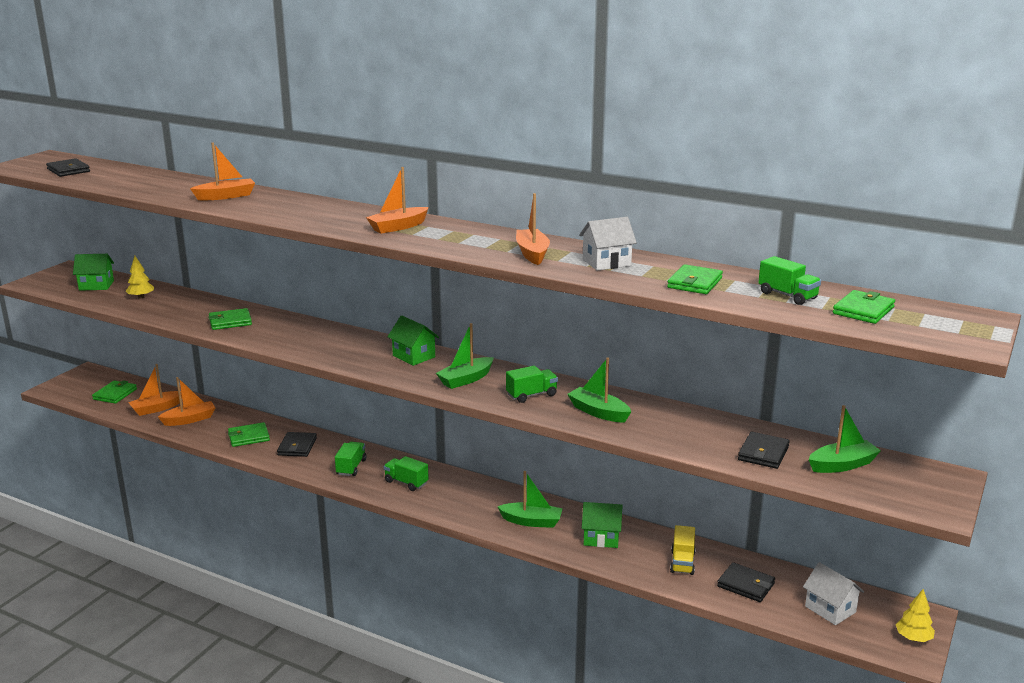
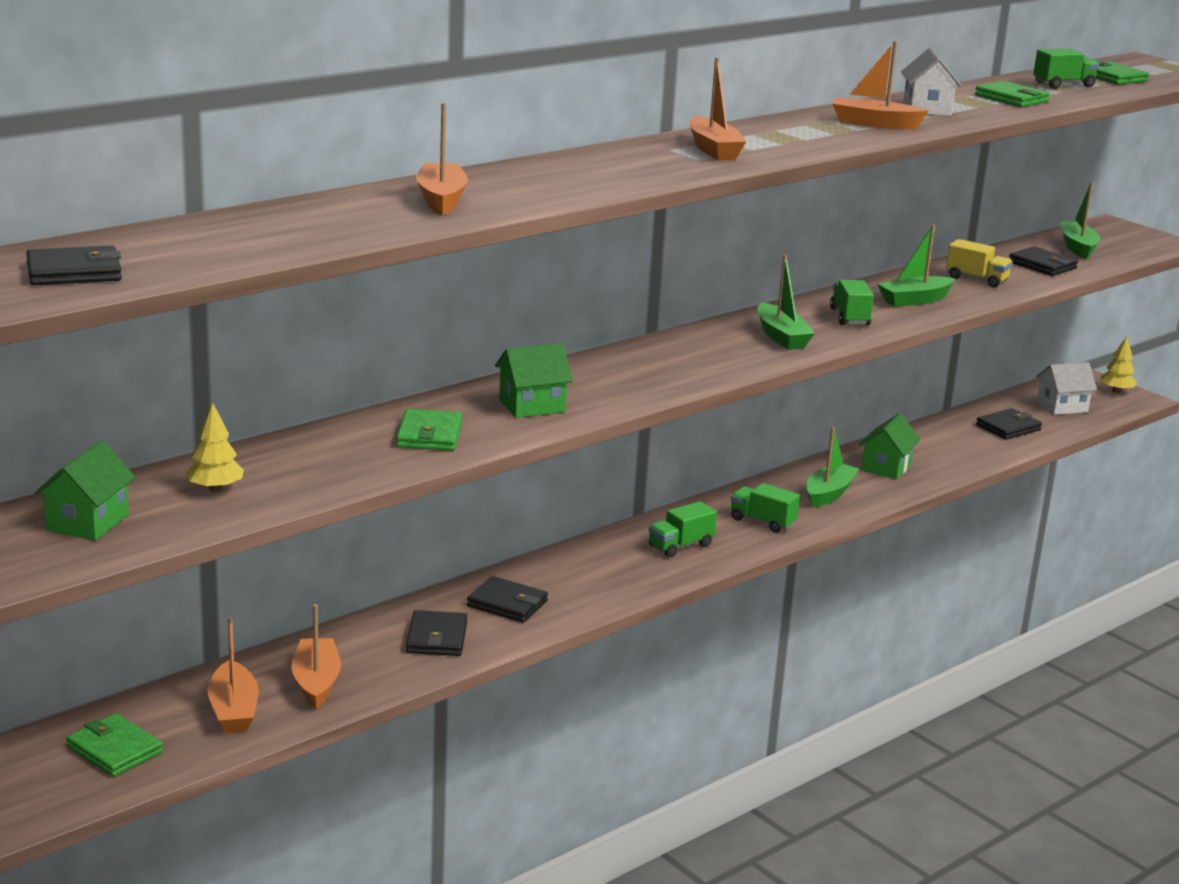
camera: 70 degrees left, 0 degrees up
green wallet [228,422,270,447] -> black wallet [406,610,467,656]
green truck [335,442,366,476] -> green truck moved to [731,483,800,533]
green house [388,316,439,366] -> green house moved to [495,343,573,418]
yellow truck [670,525,696,575] -> yellow truck moved to [946,239,1013,288]

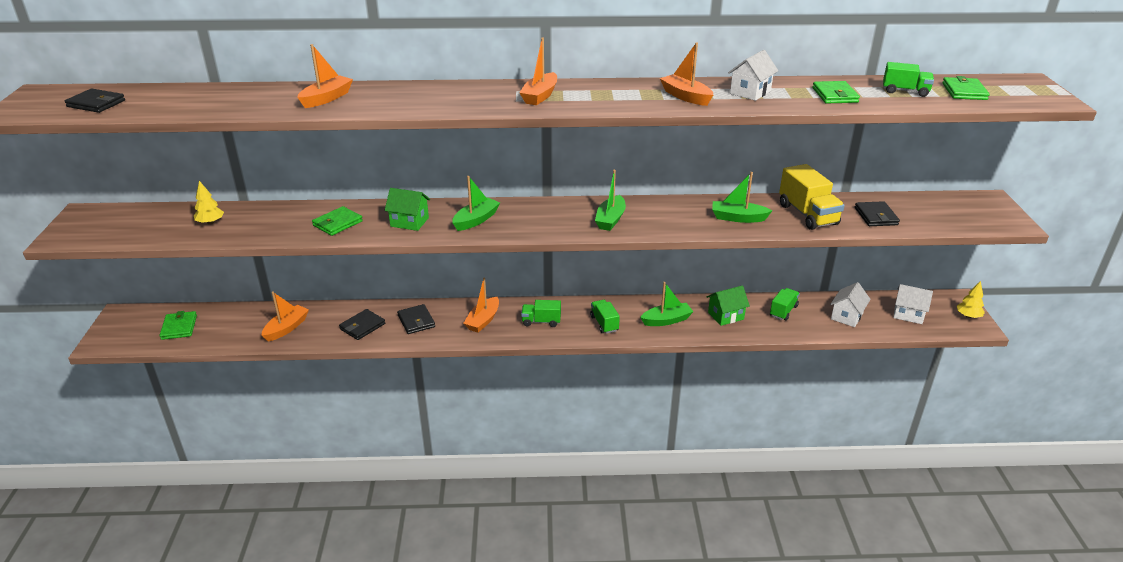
camera: 40 degrees right, 10 degrees up
green house [34,440,136,541] -> none
orange boat [207,617,259,733] -> orange boat moved to [463,278,499,333]
green truck [830,280,874,326] -> green truck moved to [770,288,800,321]
yellow truck [946,239,1013,288] -> yellow truck [779,164,845,230], size x1.66
black wallet [976,408,1042,440] -> white house [830,282,871,327]
green boat [1060,182,1100,259] -> green boat moved to [452,176,500,231]

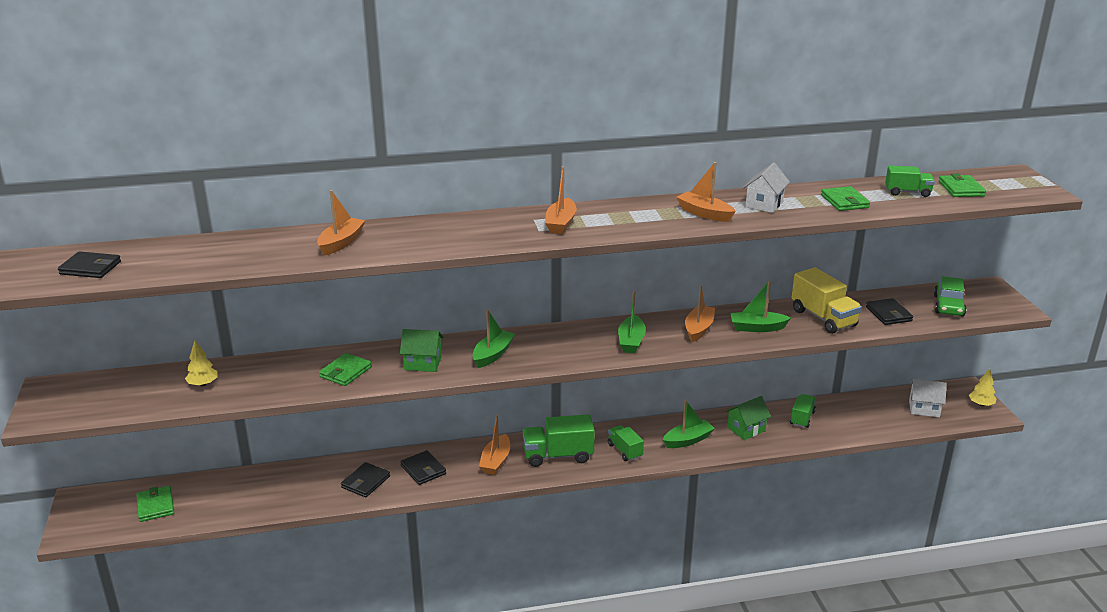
camera: 10 degrees left, 5 degrees down
orange boat [261,291,309,341] -> orange boat moved to [685,285,715,342]
green truck [521,300,561,327] -> green truck [523,414,595,467], size x1.66
white house [830,282,871,327] -> none
none -> green car [934,276,967,317]

